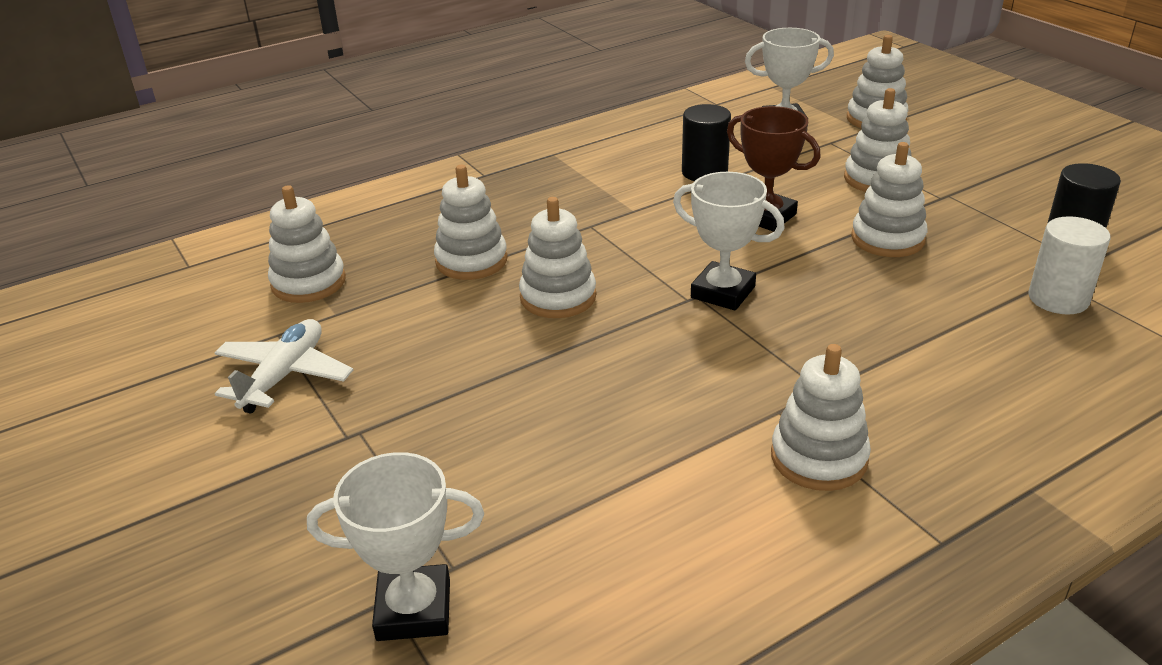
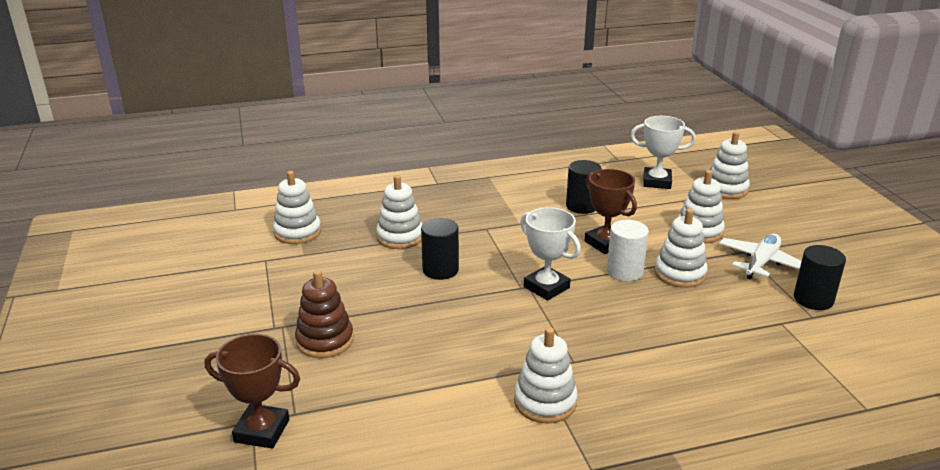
camera: 15 degrees right, 5 degrees down
white plane [214,319,353,414] -> white plane moved to [719,234,802,280]
white trophy [307,452,484,641] -> brown trophy [205,334,300,449]
white stacking toy [519,197,596,318] -> black cylinder [421,218,459,280]
white cylinder [1028,216,1110,315] -> white cylinder moved to [607,220,649,281]
none -> brown stacking toy [295,270,354,358]

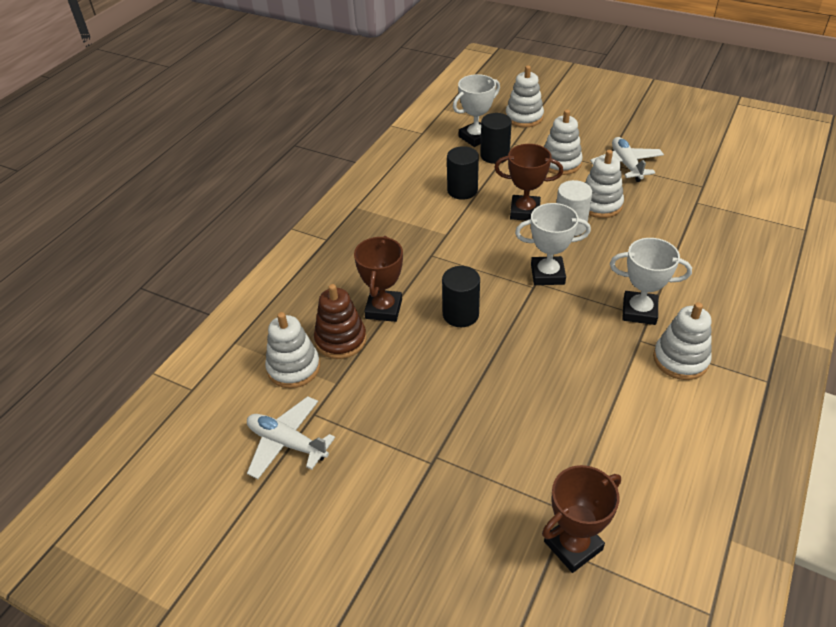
camera: 45 degrees left, 15 degrees up
brown stacking toy [295,270,354,358] -> brown stacking toy moved to [314,284,367,359]
white stacking toy [376,175,423,249] -> brown trophy [354,236,403,322]
black cylinder [794,245,846,310] -> black cylinder moved to [480,113,512,164]
none -> white plane [247,396,335,479]
none -> white trophy [610,238,692,325]

